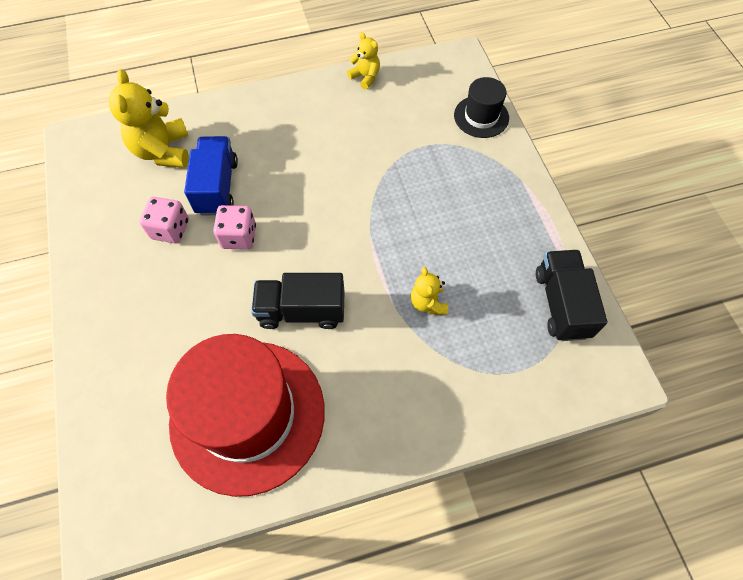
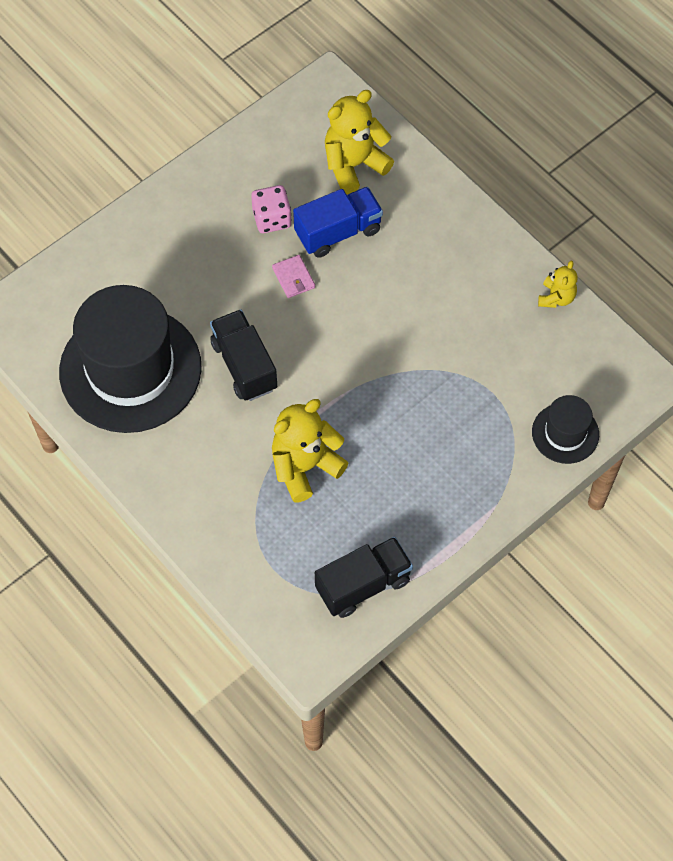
camera: 65 degrees right, 0 degrees up
red hat [166,334,325,497] -> black hat [59,285,202,433]
pink dice [213,205,256,250] -> pink wallet [272,255,315,298]
yellow teddy bear [411,267,448,315] -> yellow teddy bear [272,399,349,503], size x1.81

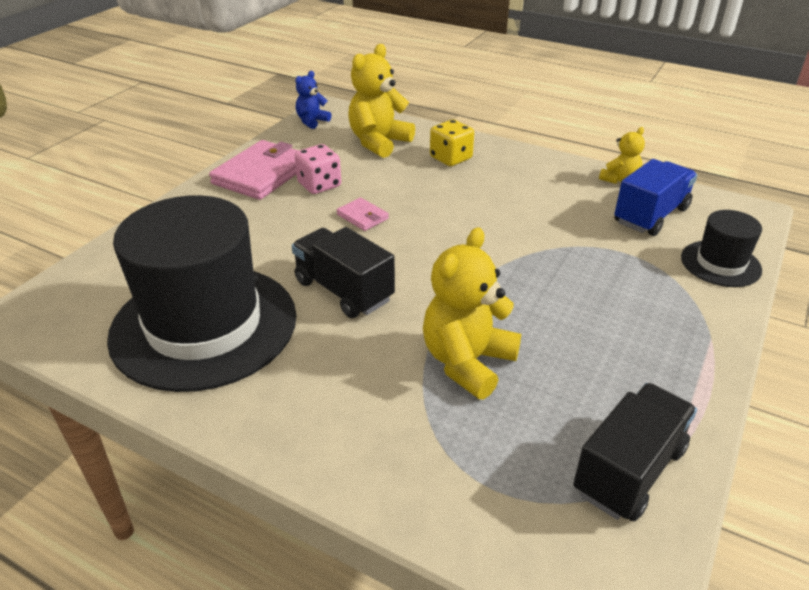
camera: 20 degrees left, 25 degrees down
blue truck [293,187,383,258] -> blue truck moved to [614,159,697,236]
yellow teddy bear [538,261,578,308] -> yellow teddy bear turned 45 degrees clockwise [599,127,645,184]
none -> pink wallet [209,140,299,200]
none -> blue teddy bear [295,71,331,129]
none -> yellow dice [430,120,474,166]

